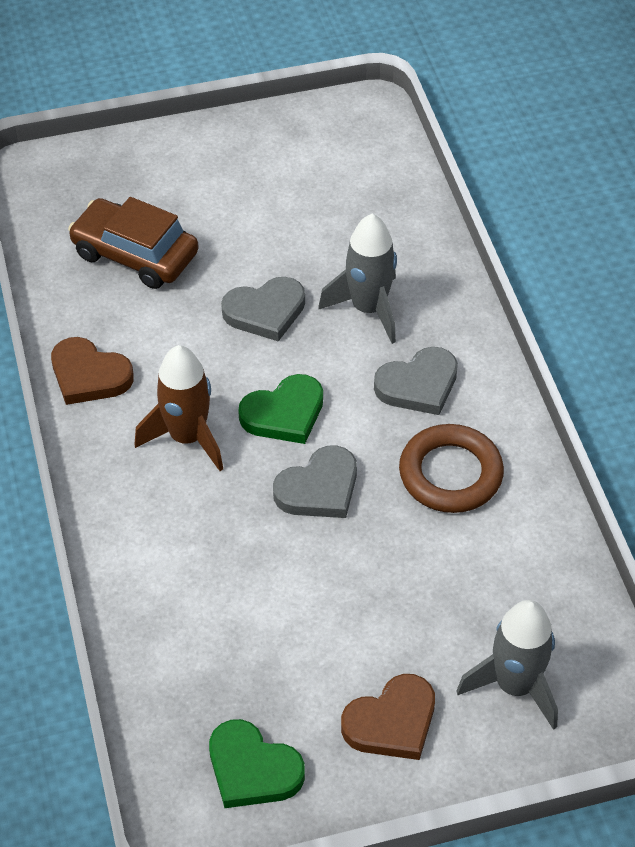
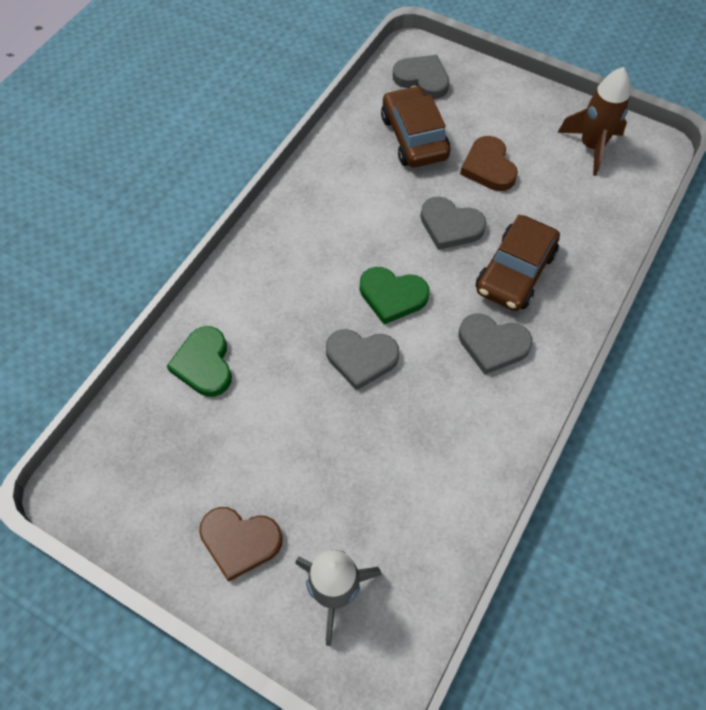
camera: 45 degrees right, 10 degrees up
brown heart [51,337,134,405] -> brown heart moved to [460,136,518,191]
brown rocket [134,345,223,471] -> brown rocket moved to [557,67,630,176]
green heart [209,719,305,808] -> green heart moved to [167,326,232,397]
grey rocket [318,214,397,344] -> brown car [476,215,560,311]
brown ring [399,424,504,513] -> none
none -> grey heart [393,55,449,99]

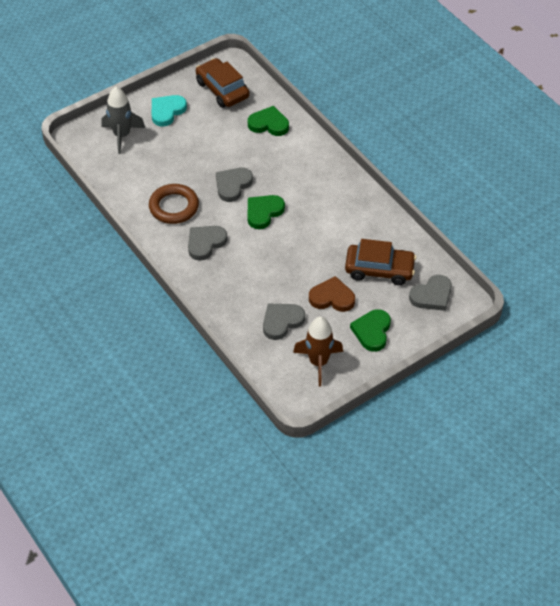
camera: 115 degrees right, 10 degrees down
brown heart [199,507,283,582] -> turquoise heart [152,95,187,127]
grey heart [420,196,487,250] -> grey heart moved to [263,304,305,340]
brown car [476,215,560,311] -> brown car moved to [196,58,250,108]
none -> brown ring [149,184,199,224]
none -> green heart [350,309,391,352]

